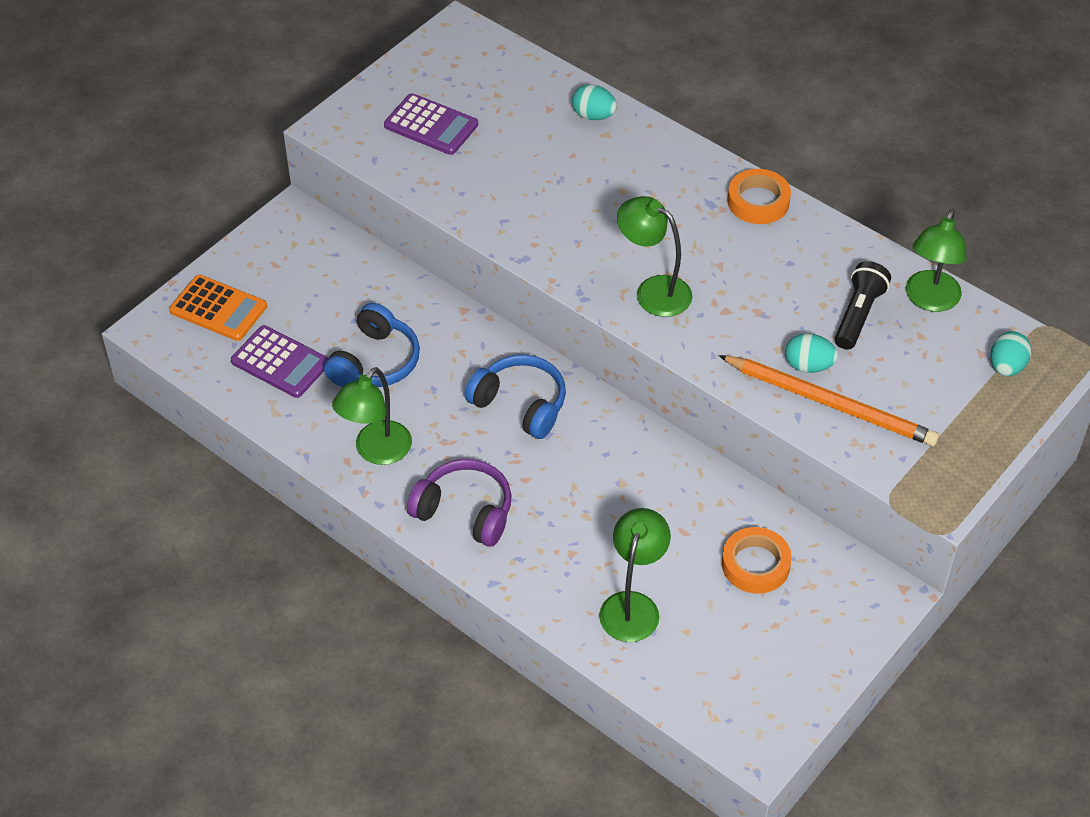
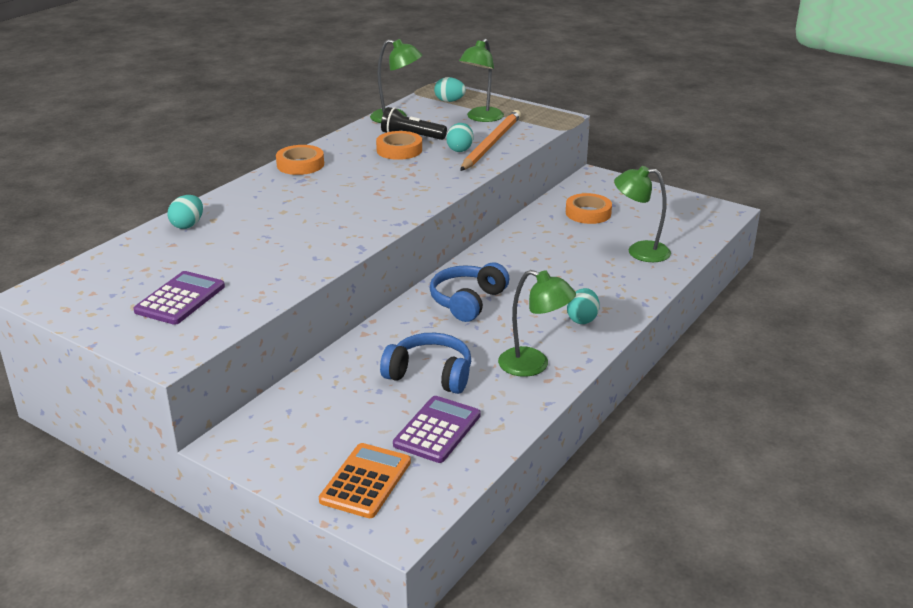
camera: 95 degrees left, 20 degrees down
purple headphones [407,459,512,547] -> turquoise egg [567,288,600,324]
green lamp [617,196,692,317] -> green lamp moved to [459,39,504,122]
none -> orange tape [376,131,422,160]

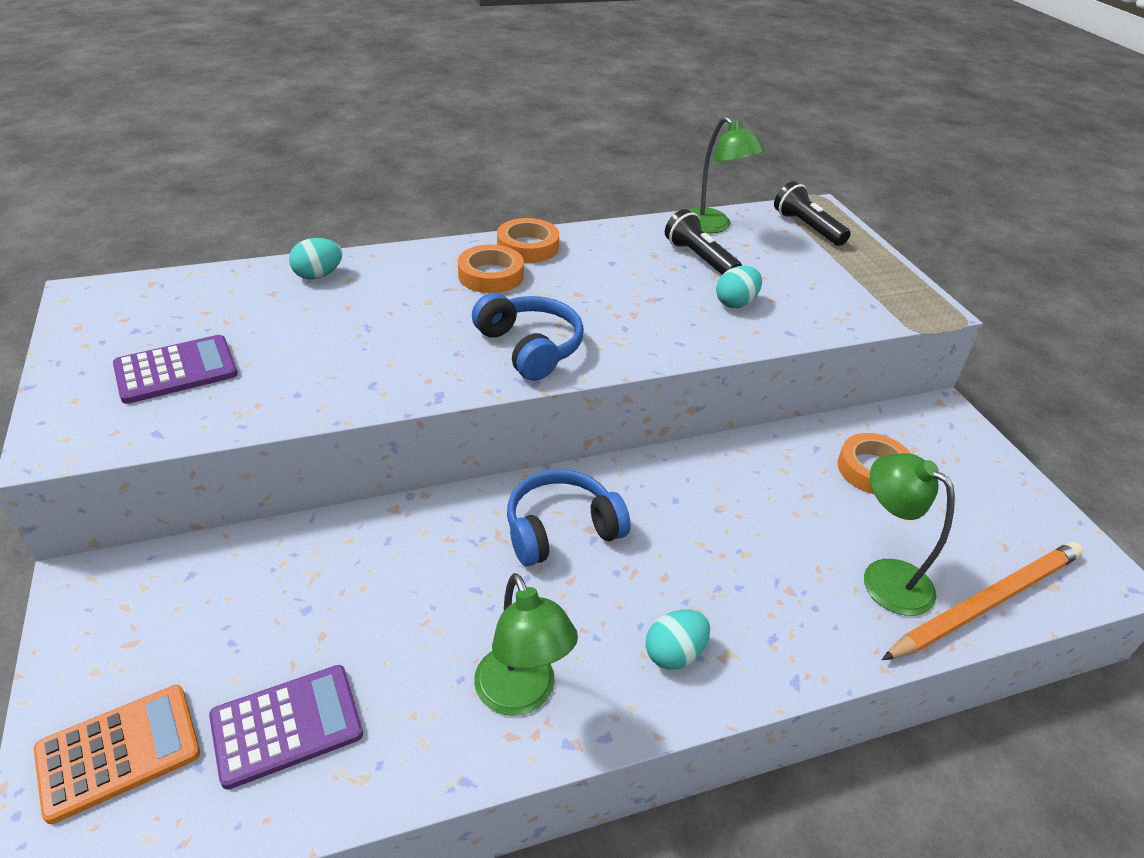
camera: 35 degrees right, 10 degrees up
orange tape [376,131,422,160] -> orange tape moved to [458,245,524,293]
blue headphones [380,333,471,394] -> blue headphones moved to [472,293,584,381]
turquoise egg [434,77,466,102] -> black flashlight [774,181,851,246]
green lamp [459,39,504,122] -> none
orange pencil [460,110,521,171] -> orange pencil moved to [882,542,1083,660]

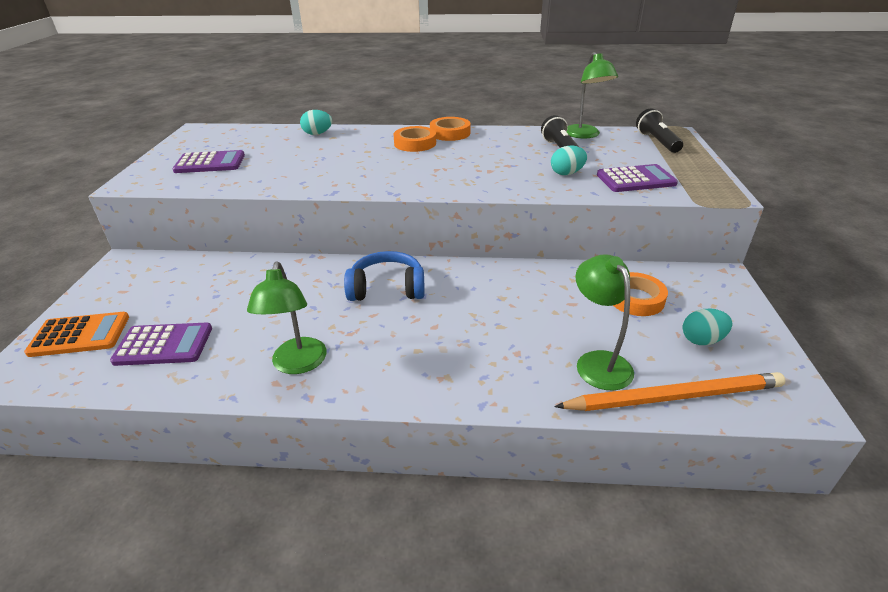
camera: 25 degrees right, 5 degrees down
blue headphones [472,293,584,381] -> none
turquoise egg [645,609,710,670] -> turquoise egg moved to [683,308,732,345]
none -> purple calculator [597,164,678,192]

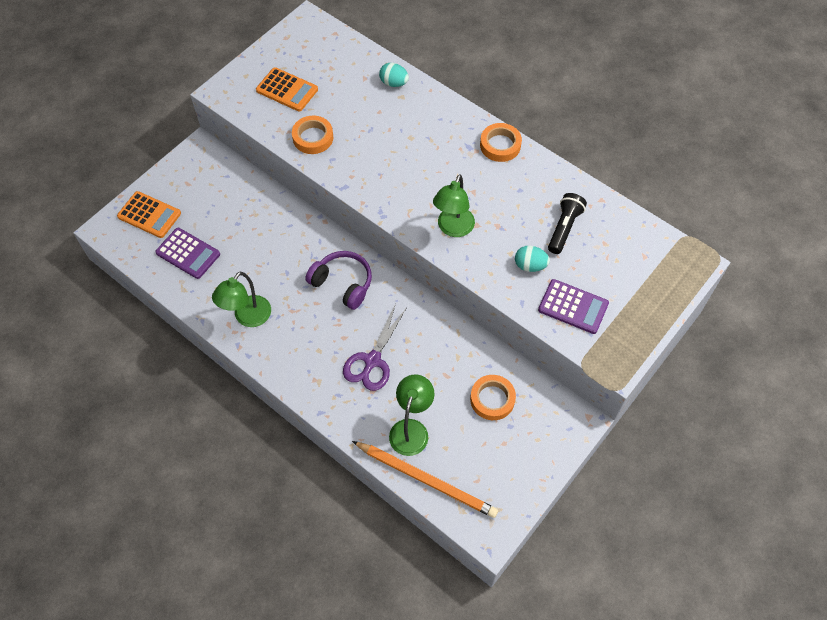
camera: 35 degrees right, 25 degrees up
purple calculator [172,150,245,173] -> orange calculator [256,67,318,111]
blue headphones [344,251,425,301] -> purple headphones [305,251,372,310]
orange tape [394,126,436,152] -> orange tape moved to [292,116,333,154]
green lamp [567,52,618,139] -> green lamp moved to [433,174,475,237]
black flashlight [636,108,683,153] -> none
turquoise egg [683,308,732,345] -> none
none -> purple scissors [343,304,406,391]

